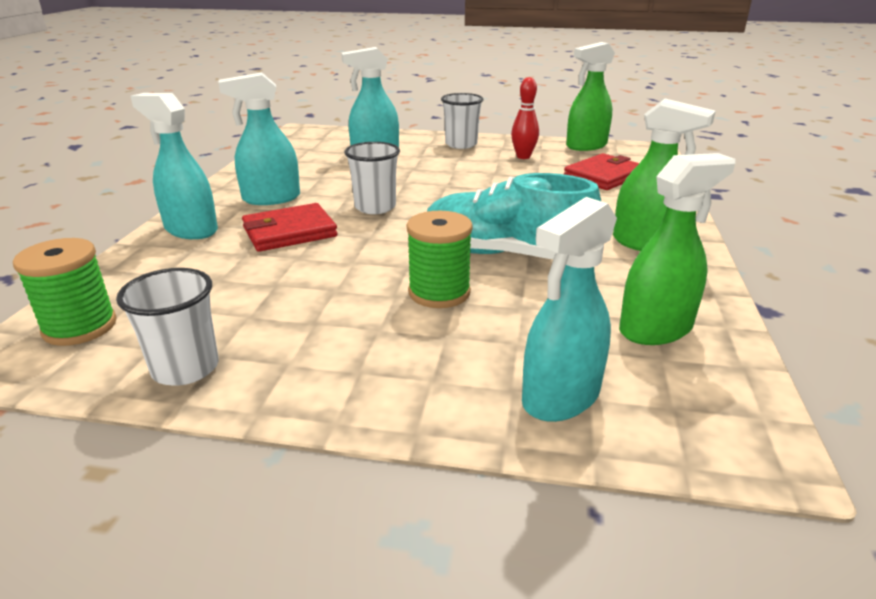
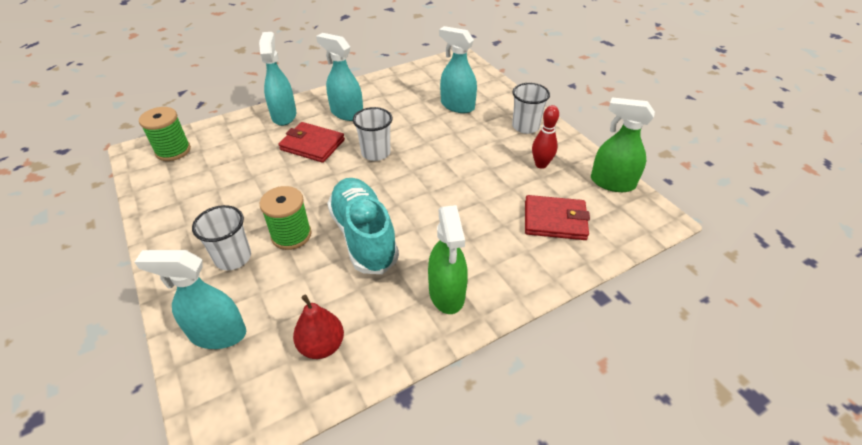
camera: 50 degrees right, 15 degrees up
white cup [116,268,219,386] -> white cup moved to [192,205,251,270]
green spray bottle [619,153,735,345] -> red pear [293,295,344,359]

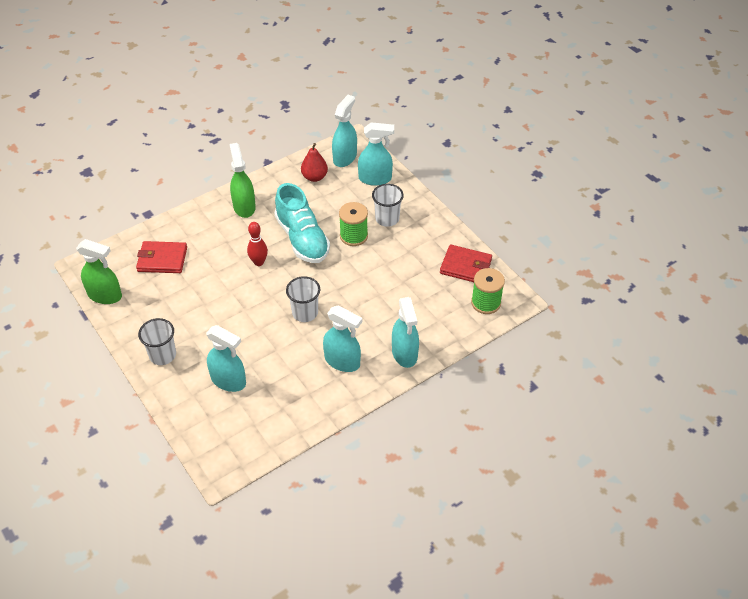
camera: 175 degrees right, 5 degrees up
red wallet [279,122,345,163] -> red wallet moved to [440,244,492,282]
red bowling pin [532,105,559,169] -> red bowling pin moved to [247,222,268,266]
none -> turquoise spray bottle [332,95,357,167]

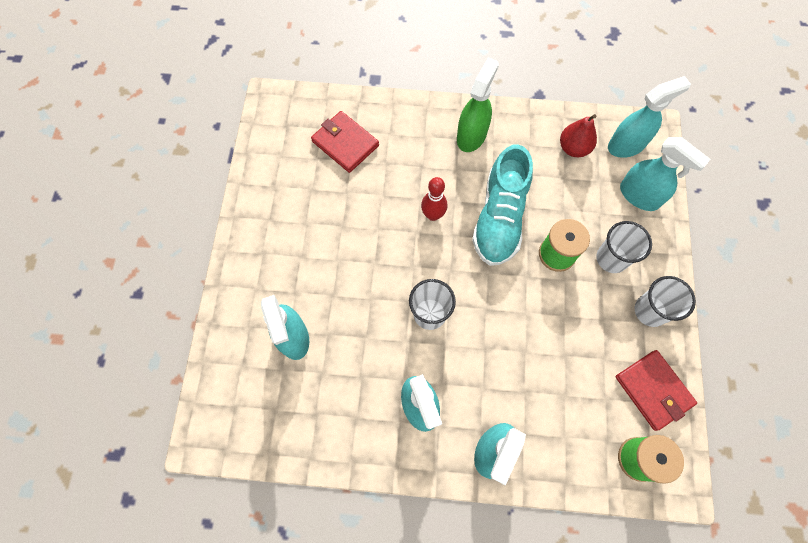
camera: 40 degrees right, 20 degrees up
green spray bottle [76,239,122,304] -> none
white cup [138,318,176,365] -> white cup moved to [635,276,696,327]

